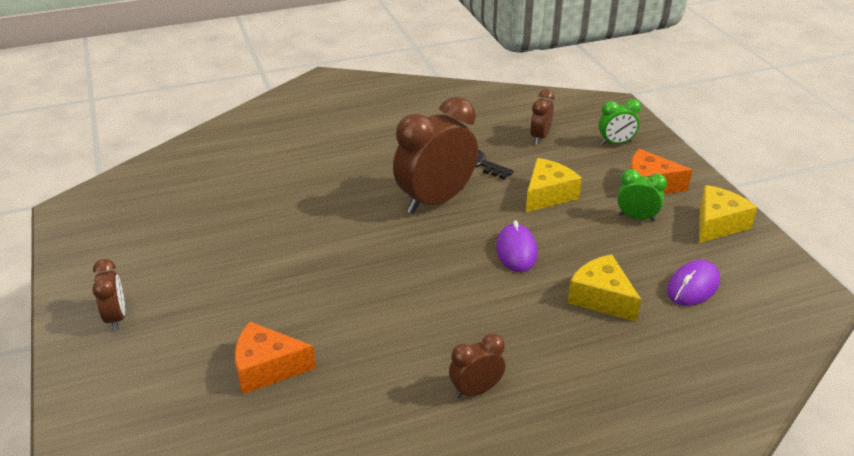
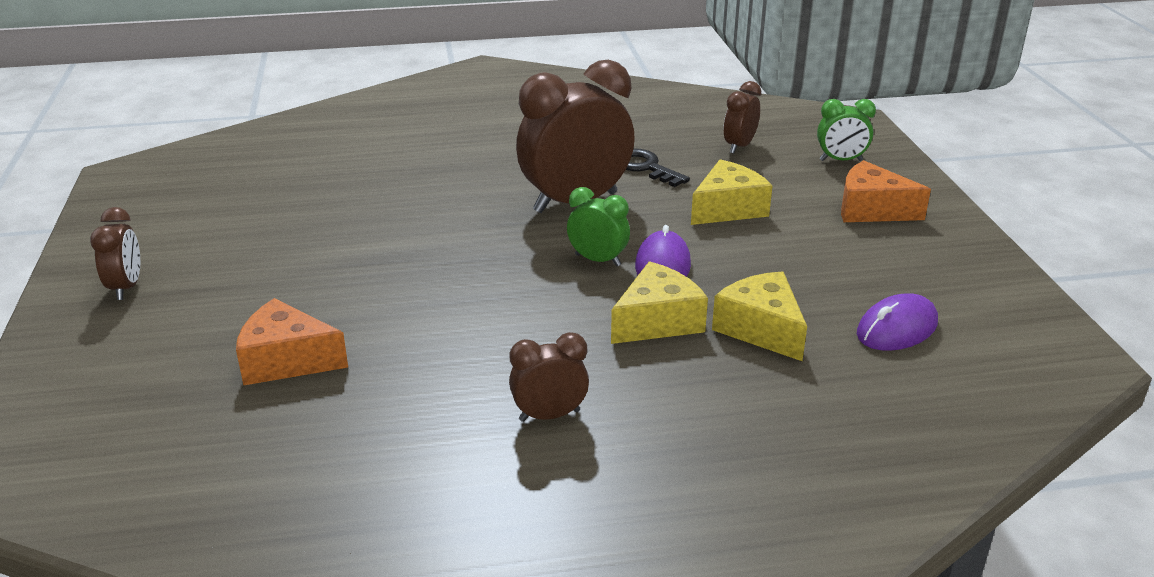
camera: 10 degrees right, 5 degrees down
green clock [617,169,667,221] -> green clock moved to [567,187,630,266]
yellow cheese [699,185,758,243] -> yellow cheese moved to [611,261,708,344]

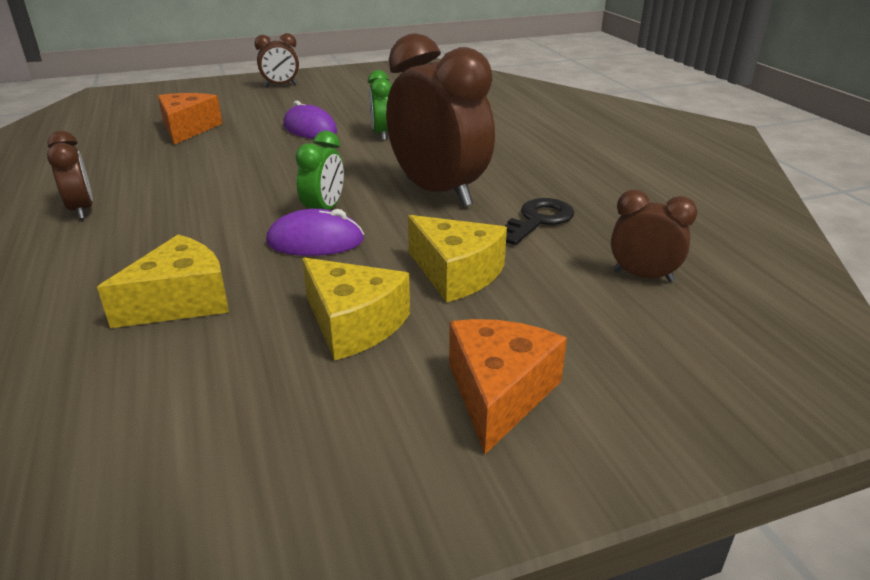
camera: 80 degrees right, 0 degrees up
yellow cheese [611,261,708,344] -> yellow cheese moved to [302,258,410,361]
green clock [817,99,876,161] -> green clock moved to [368,70,392,141]
purple mouse [857,293,938,351] -> purple mouse moved to [283,101,337,139]

